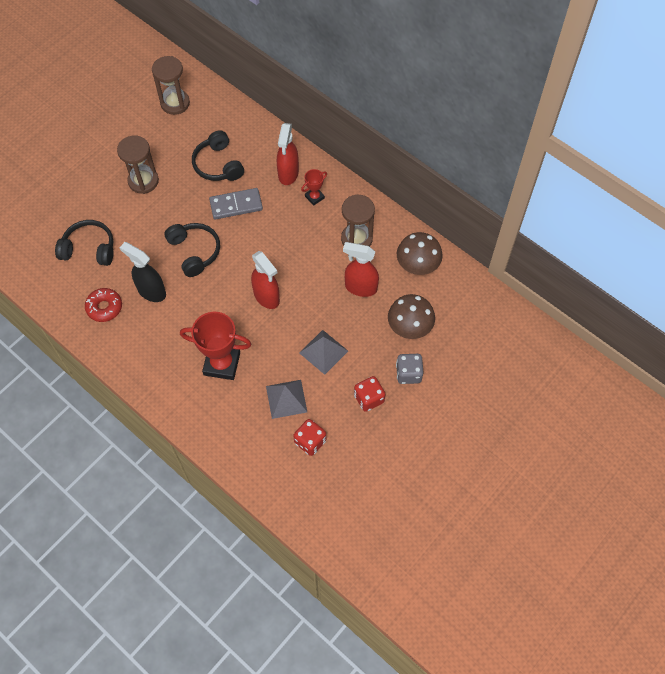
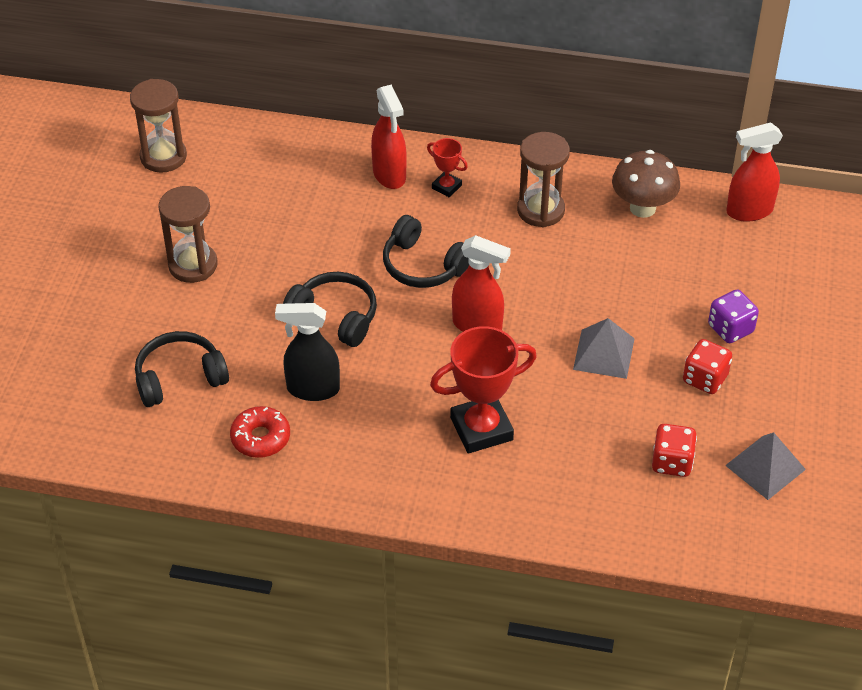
camera: 30 degrees left, 15 degrees down
black headphones [192,130,244,181] -> black headphones moved to [383,215,469,288]
grey domino [209,188,263,220] -> none
grey pyramid [266,380,307,419] -> grey pyramid moved to [725,433,806,500]
red trophy [301,169,327,206] -> red trophy turned 75 degrees counterclockwise [427,138,468,197]
red spray bottle [343,242,379,297] -> red spray bottle moved to [726,122,783,222]
brown mushroom [388,294,435,339] -> none
grey dice [396,354,424,384] -> purple dice [708,290,759,343]

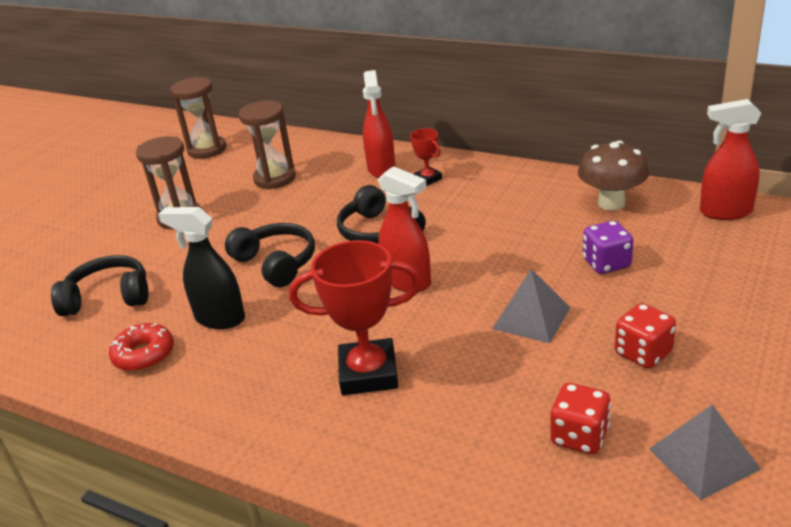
camera: 20 degrees right, 15 degrees down
brown hourglass [517,132,570,228] -> brown hourglass moved to [239,101,296,189]
purple dice [708,290,759,343] -> purple dice moved to [583,220,633,274]

